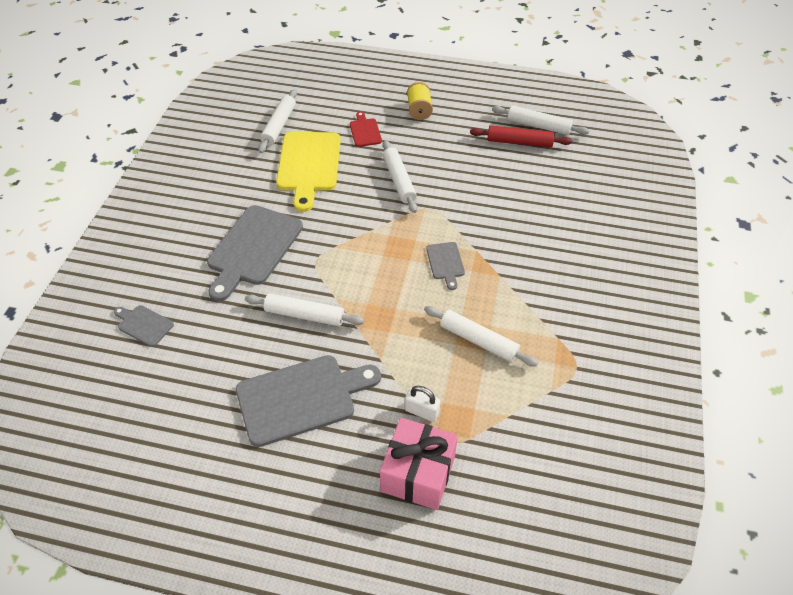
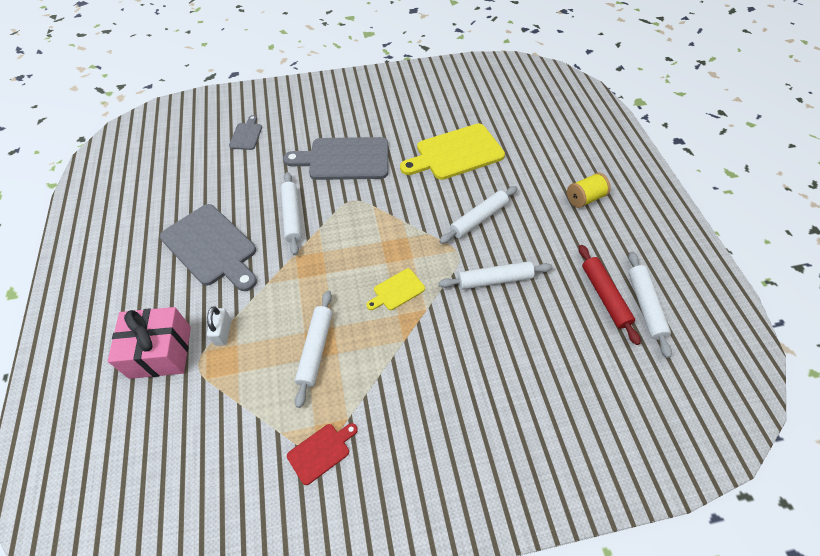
camera: 65 degrees right, 5 degrees up
white rolling pin [258,89,297,153] -> white rolling pin moved to [438,261,553,290]
red cutting board [350,111,382,147] -> red cutting board moved to [287,423,358,485]
grey cutting board [426,242,465,290] -> yellow cutting board [366,268,425,310]

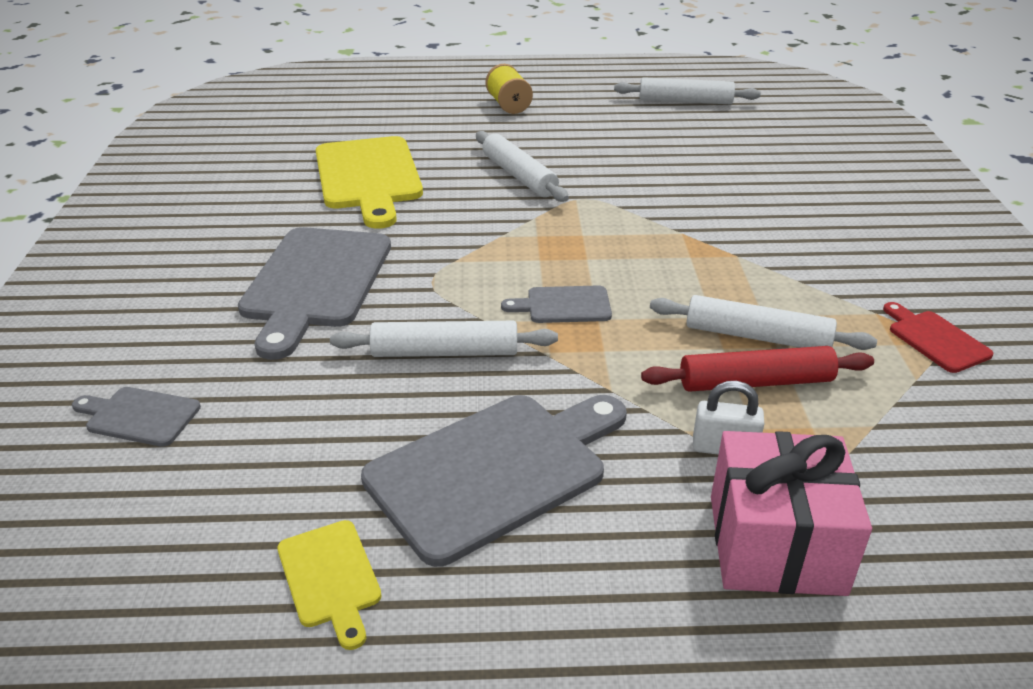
camera: 80 degrees left, 20 degrees down
yellow cutting board [366,268,425,310] -> yellow cutting board moved to [277,520,382,650]
white rolling pin [438,261,553,290] -> none
red rolling pin [579,245,641,345] -> red rolling pin moved to [641,346,874,392]
none -> grey cutting board [501,285,612,323]

